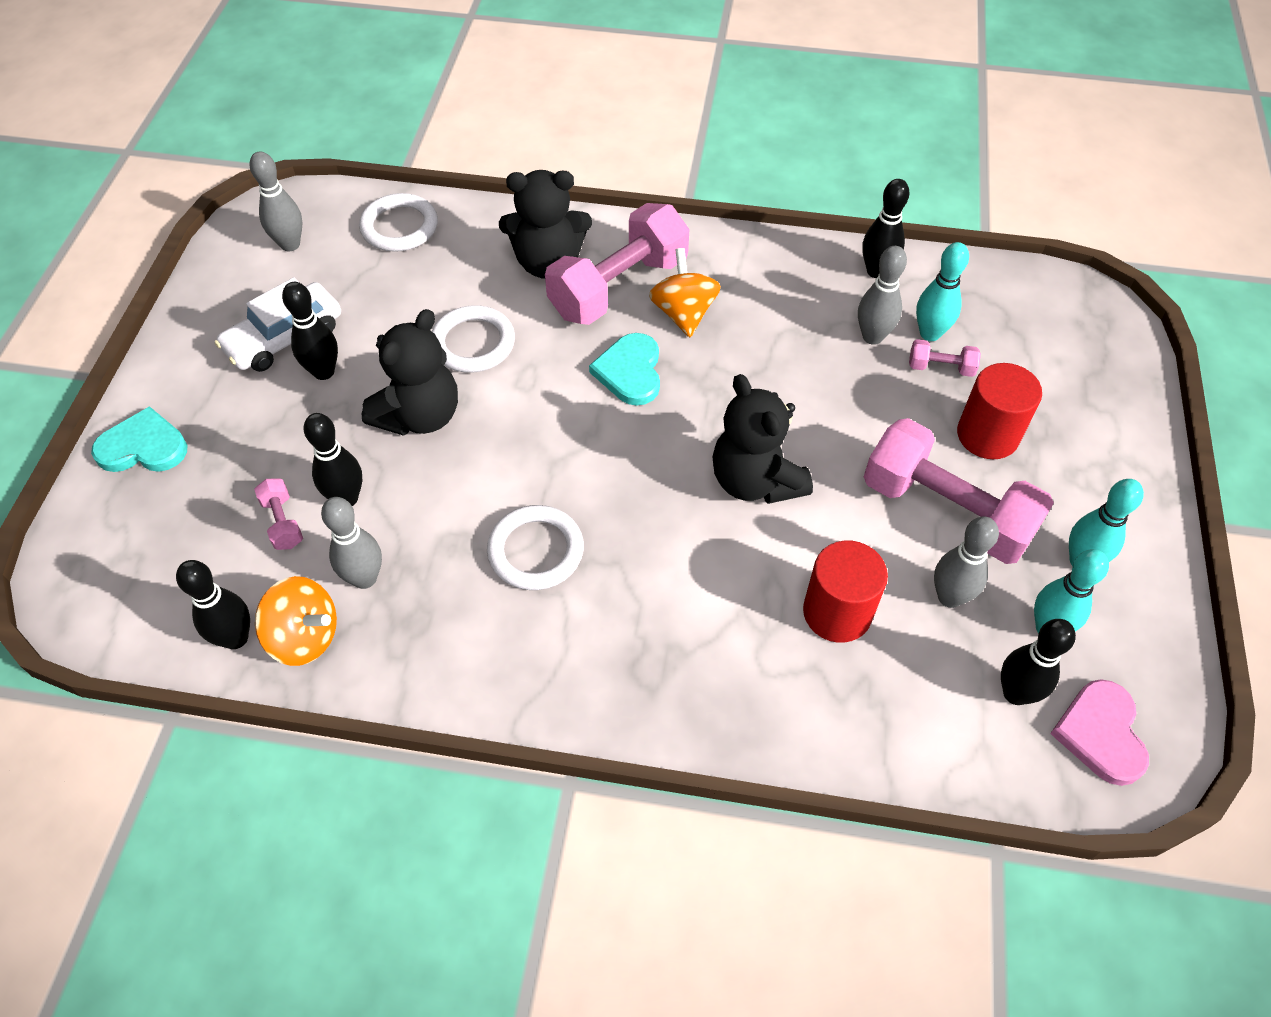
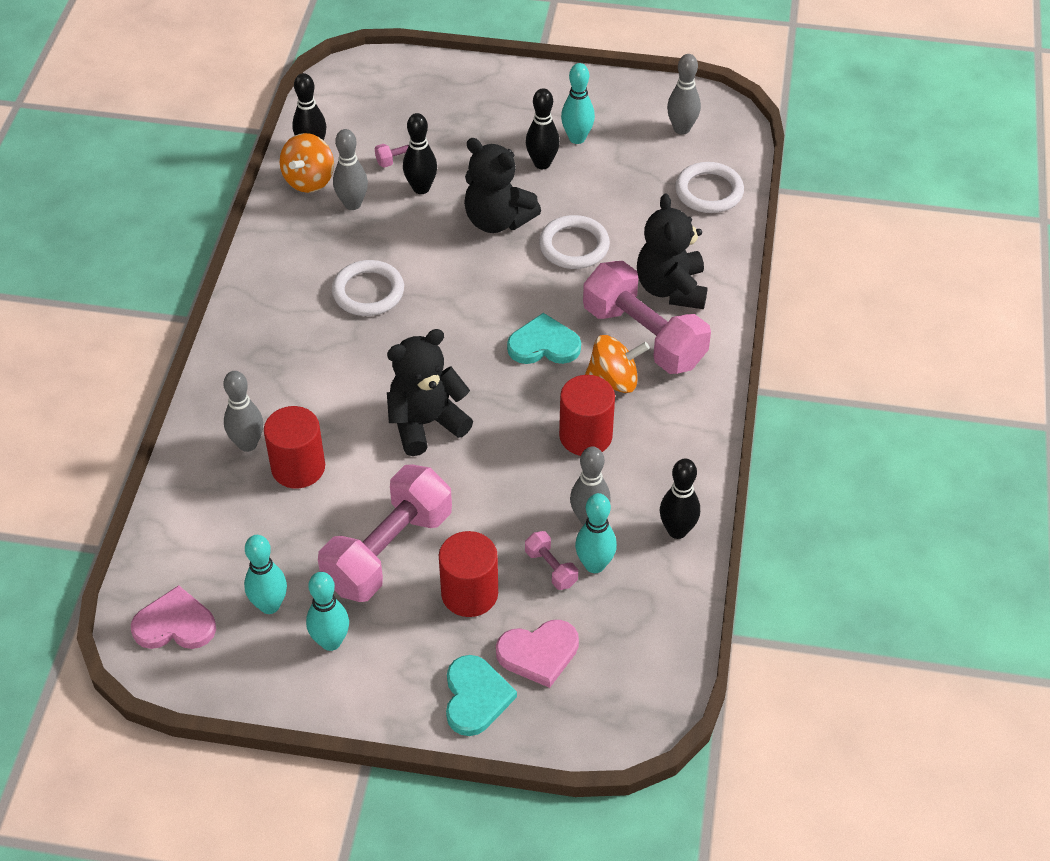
camera: 90 degrees right, 5 degrees down
turquoise heart [91,406,187,472] -> turquoise heart moved to [446,655,517,736]
white car [215,277,341,372] -> turquoise bowling pin [561,63,595,144]
pink dumbbell [909,339,981,377] -> pink dumbbell turned 45 degrees counterclockwise [525,531,578,590]
grey bowling pin [934,517,999,608] -> grey bowling pin moved to [223,371,263,452]
black bowling pin [1001,619,1076,705] -> none
none -> pink heart [496,620,579,688]
none -> red cylinder [559,375,615,456]

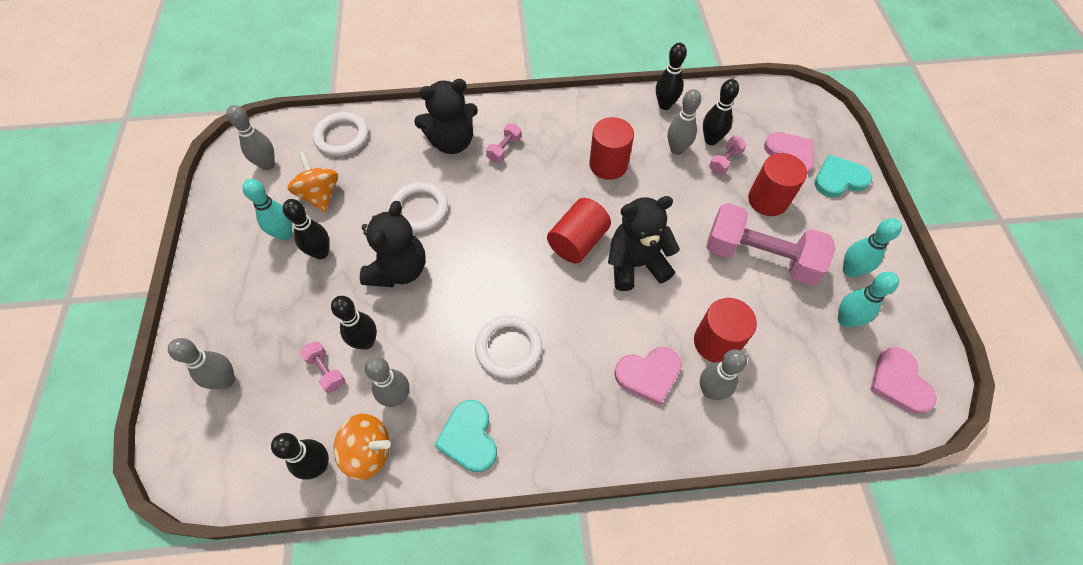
camera: 105 degrees left, 10 degrees up
black teddy bear [387,329,473,456] -> black teddy bear turned 120 degrees clockwise [608,196,680,291]
turquoise heart [507,313,581,364] -> turquoise heart moved to [435,400,497,472]
turquoise bowling pin [575,493,617,573] -> black bowling pin [703,79,739,145]
pink dumbbell [583,261,711,374] -> pink dumbbell [486,124,522,163], size x0.42
orange spinning top [585,335,650,393] -> orange spinning top moved to [287,152,338,212]
none -> grey bowling pin [168,338,235,389]
none -> red cylinder [547,198,611,264]
none -> pink heart [614,347,682,405]

